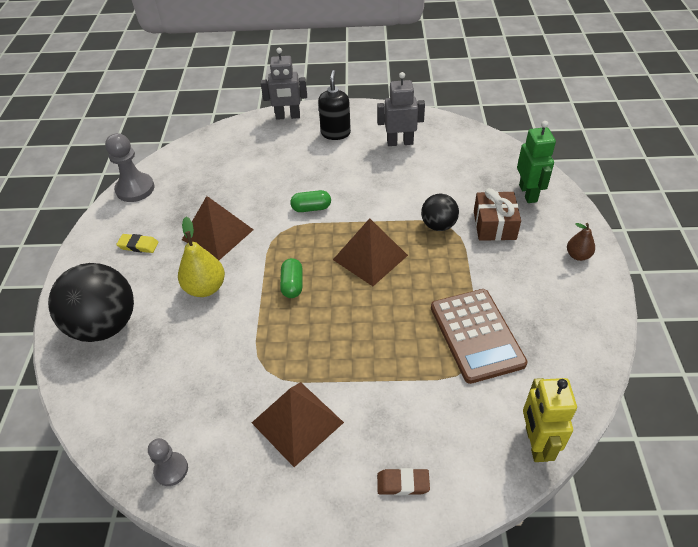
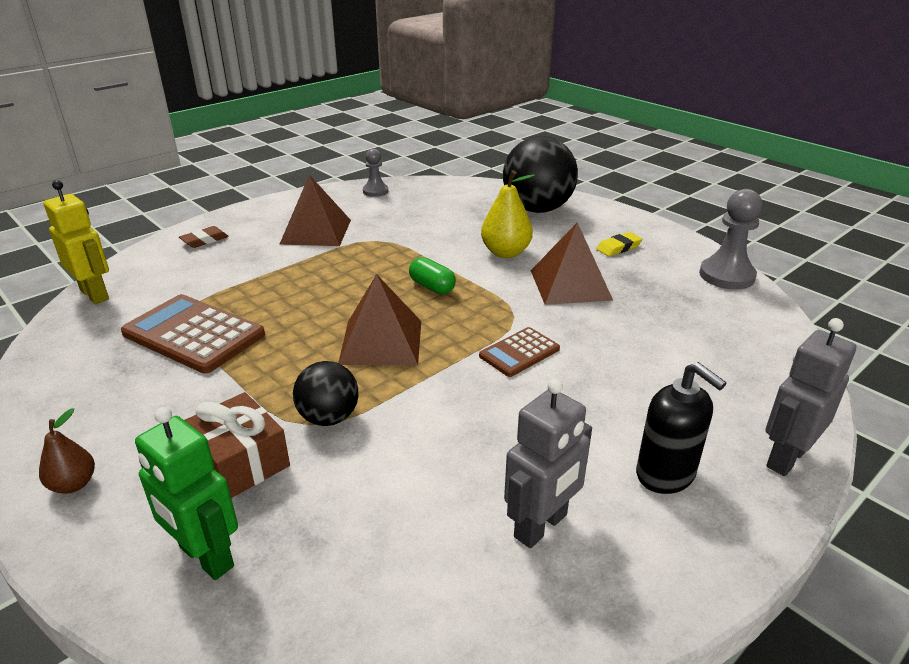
camera: 135 degrees right, 15 degrees down
green capsule [290,190,331,212] -> brown calculator [479,327,560,377]

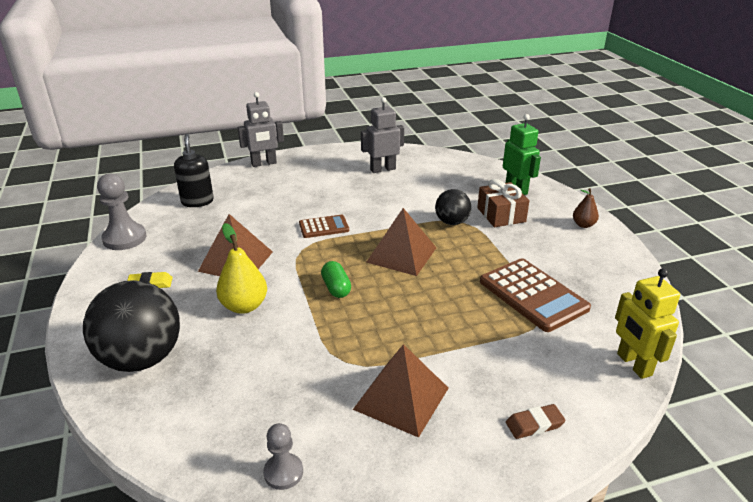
camera: 155 degrees left, 0 degrees up
black soap dispenser [636,362,726,494] -> black soap dispenser moved to [174,134,214,207]

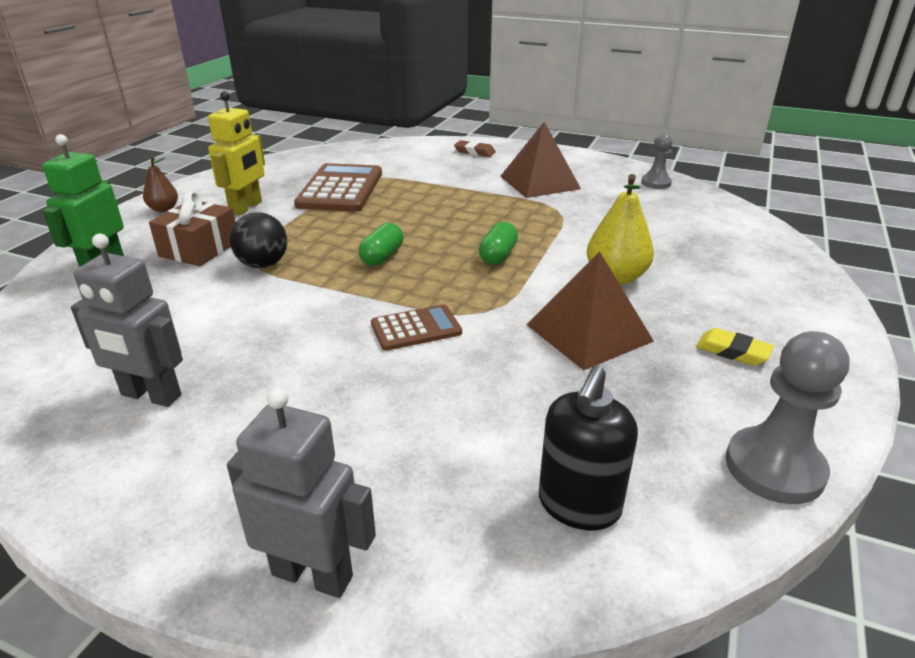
camera: 140 degrees left, 0 degrees up
black ball [83,280,180,372] -> none
brown calculator [299,215,349,238] -> brown calculator turned 135 degrees clockwise [371,304,462,351]
brown pyramid [366,208,436,276] -> green capsule [359,223,404,266]
yellow robot [615,268,680,379] -> yellow robot moved to [208,91,265,215]

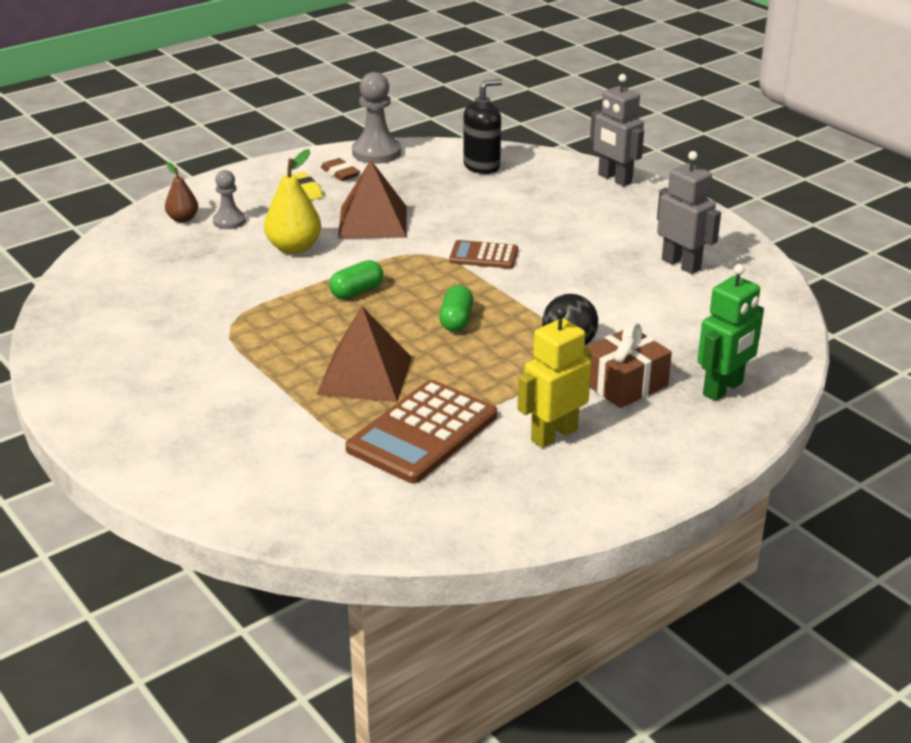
camera: 150 degrees left, 0 degrees up
brown pear [143,156,178,212] -> brown pear moved to [165,162,198,222]
green capsule [359,223,404,266] -> green capsule turned 45 degrees counterclockwise [439,285,473,332]
brown eraser [454,140,496,157] -> brown eraser moved to [321,158,360,181]
brown pyramid [500,122,581,198] -> brown pyramid moved to [317,306,412,402]
grey pawn [641,133,673,189] -> grey pawn moved to [213,170,246,229]

